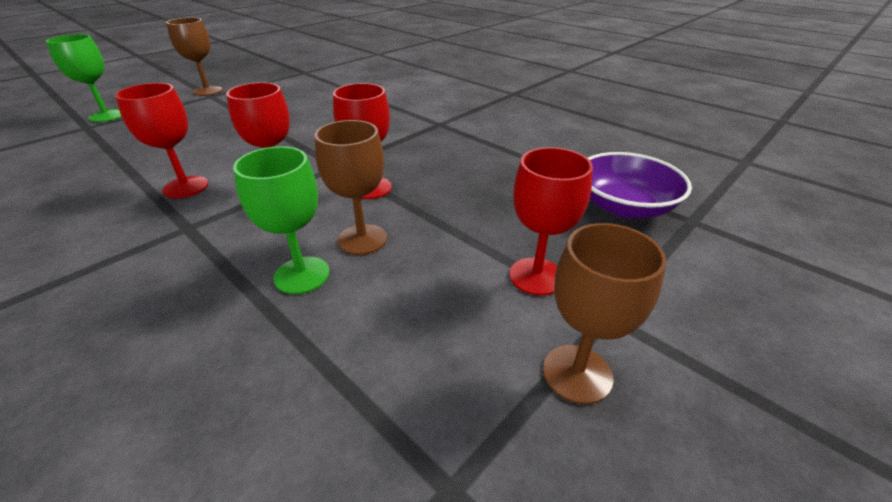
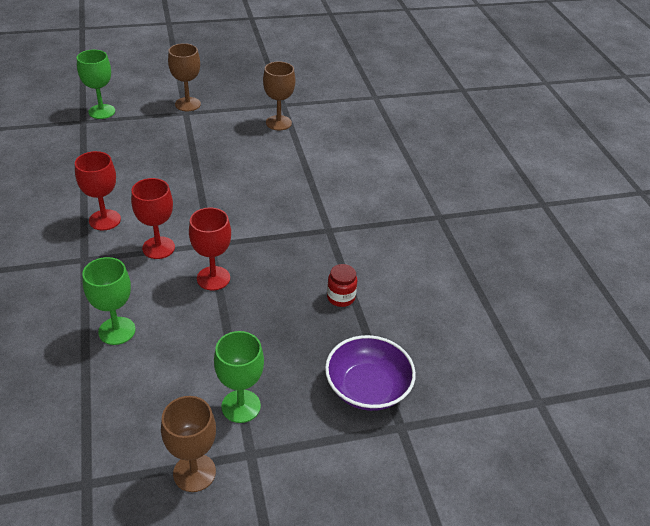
camera: 30 degrees right, 5 degrees up
brown goblet [315,120,387,255] -> brown goblet moved to [263,61,295,130]
red goblet [509,147,593,296] -> green goblet [214,331,264,423]
none -> red jar [327,264,357,307]

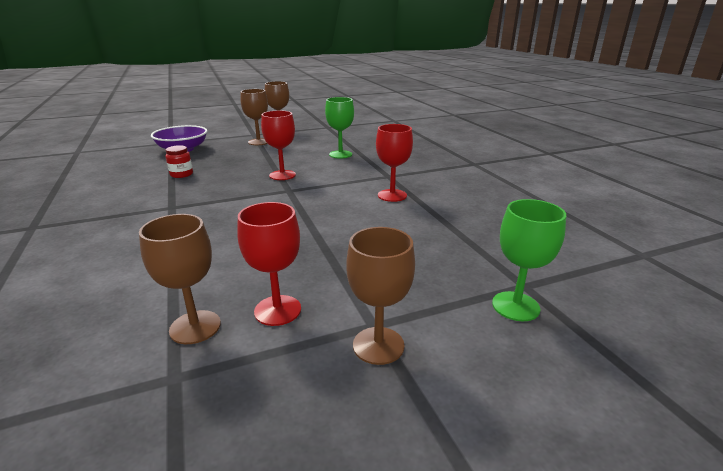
camera: 175 degrees right, 15 degrees down
red goblet [131,178,175,259] -> red goblet moved to [237,202,301,326]
green goblet [214,331,264,423] -> brown goblet [240,89,268,145]

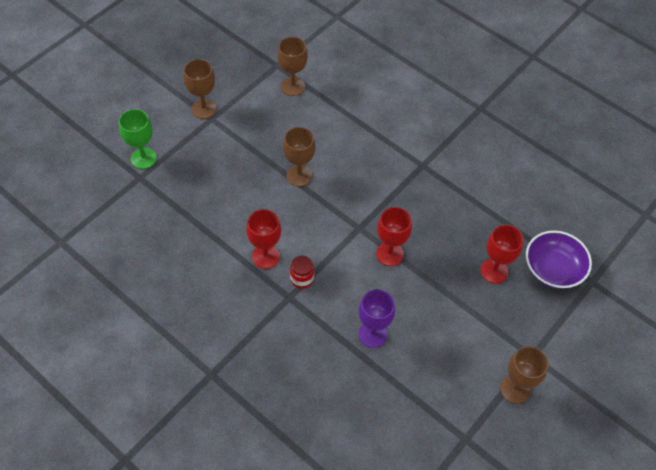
camera: 150 degrees right, 30 degrees up
red jar [166,145,193,178] -> red jar moved to [290,256,314,289]
red goblet [237,202,301,326] -> red goblet moved to [480,224,523,283]
brown goblet [240,89,268,145] -> brown goblet moved to [283,127,315,186]
green goblet [325,97,354,159] -> purple goblet [358,289,395,348]

